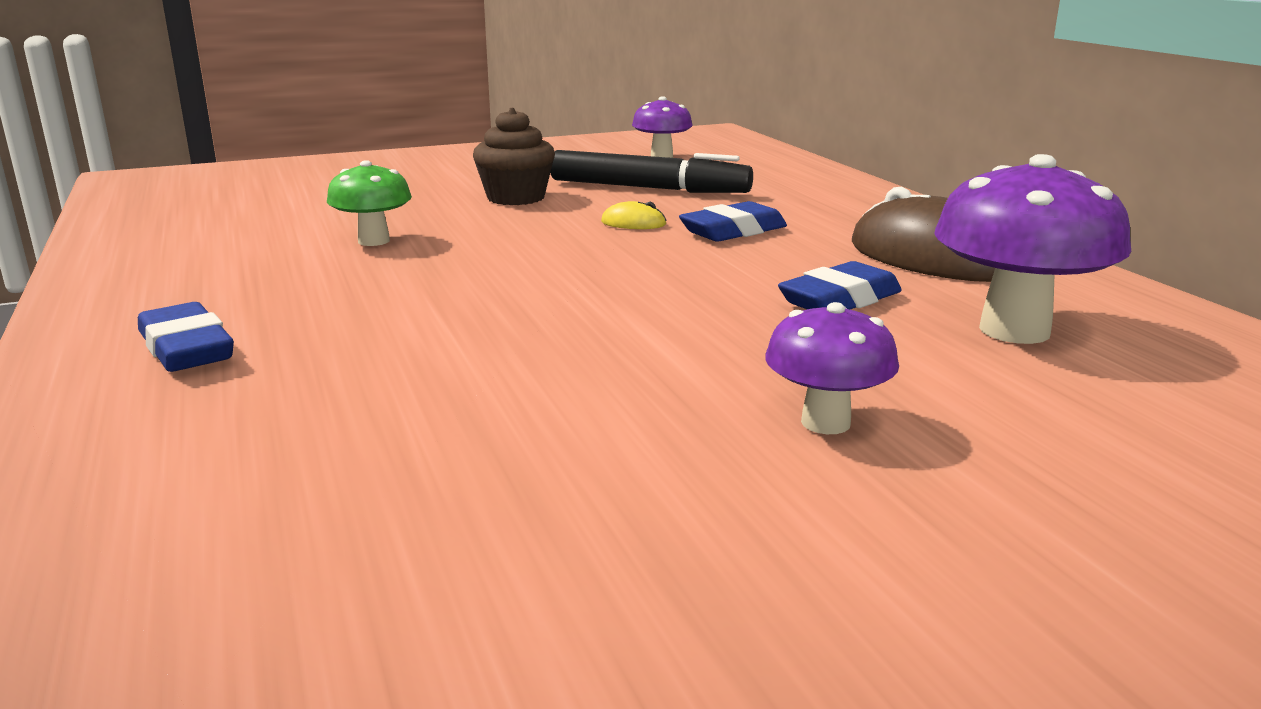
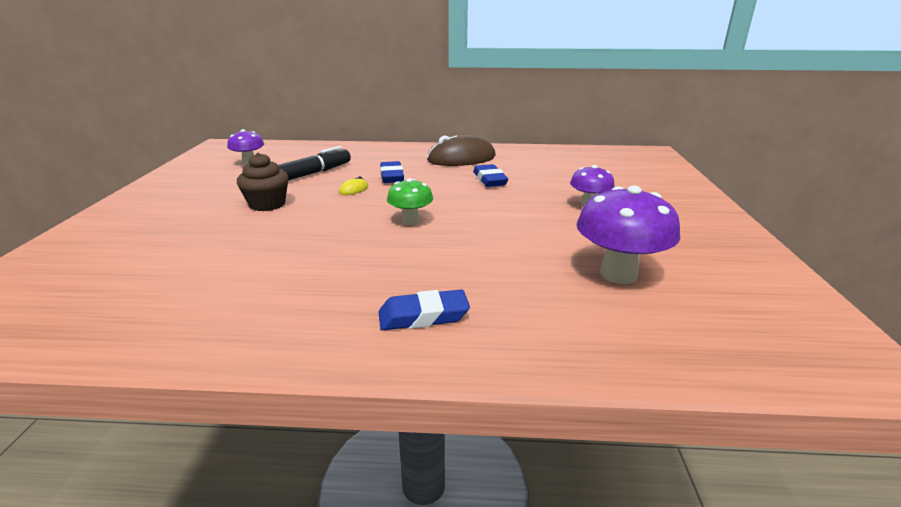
camera: 65 degrees left, 5 degrees up
green mushroom [327,160,412,246] -> green mushroom moved to [387,178,433,225]
purple mushroom [934,154,1131,344] -> purple mushroom moved to [577,185,680,284]

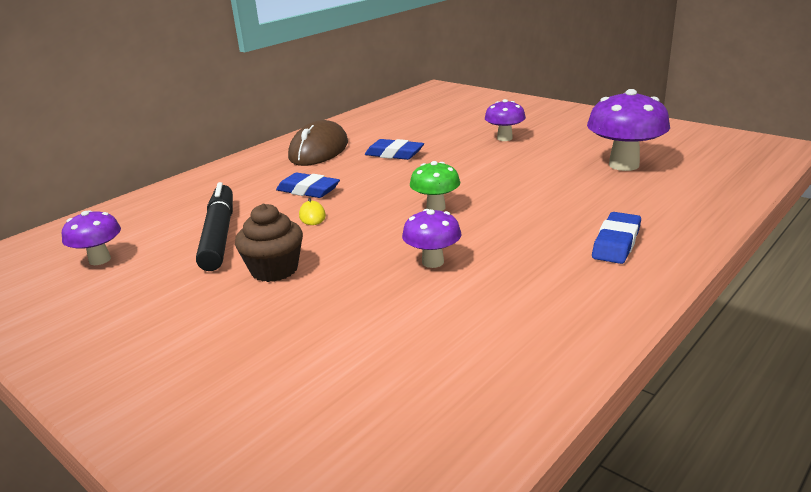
camera: 50 degrees left, 0 degrees up
none -> purple mushroom [402,209,462,268]

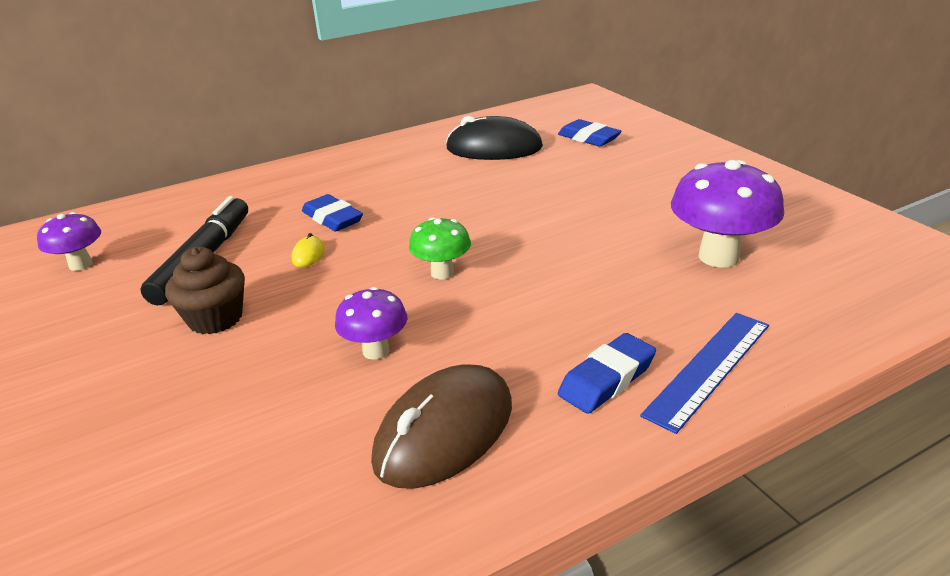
camera: 20 degrees right, 5 degrees up
brown mouse [288,120,348,166] -> brown mouse moved to [371,364,512,489]
blue eraser [365,139,424,160] -> blue eraser moved to [558,119,622,147]
purple mushroom [485,99,526,141] -> none
none -> black mouse [446,116,543,160]
none -> blue ruler [640,313,769,434]

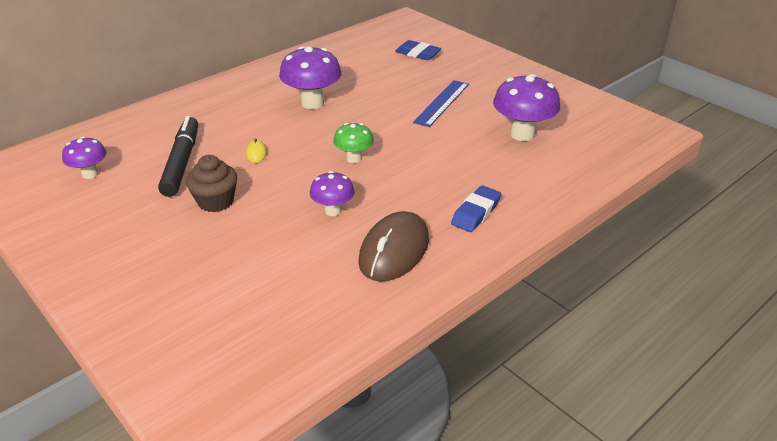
camera: 15 degrees left, 5 degrees up
blue eraser [302,194,363,231] -> none
black mouse [446,116,543,160] -> none
blue ruler [640,313,769,434] -> blue ruler moved to [413,80,469,127]
none -> purple mushroom [279,46,342,109]

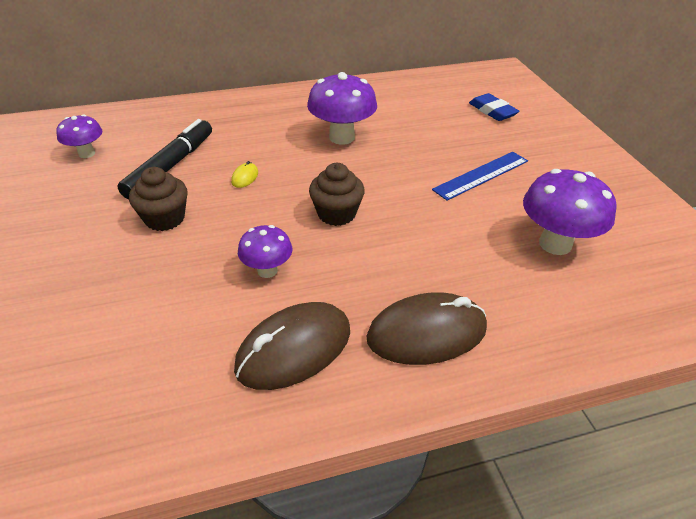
camera: 25 degrees right, 5 degrees up
green mushroom [333,123,374,163] -> brown cupcake [309,163,365,226]
blue eraser [451,186,501,232] -> brown mouse [367,292,487,365]

